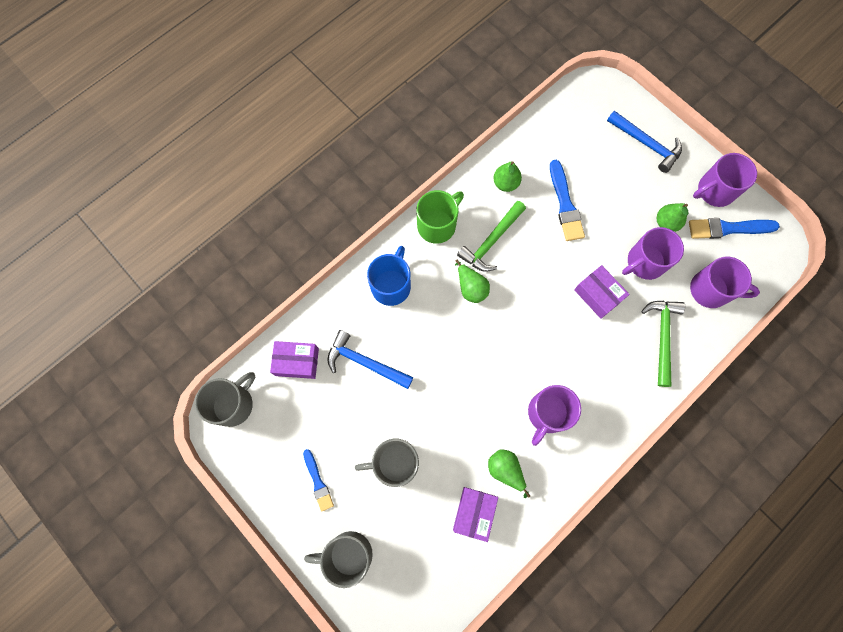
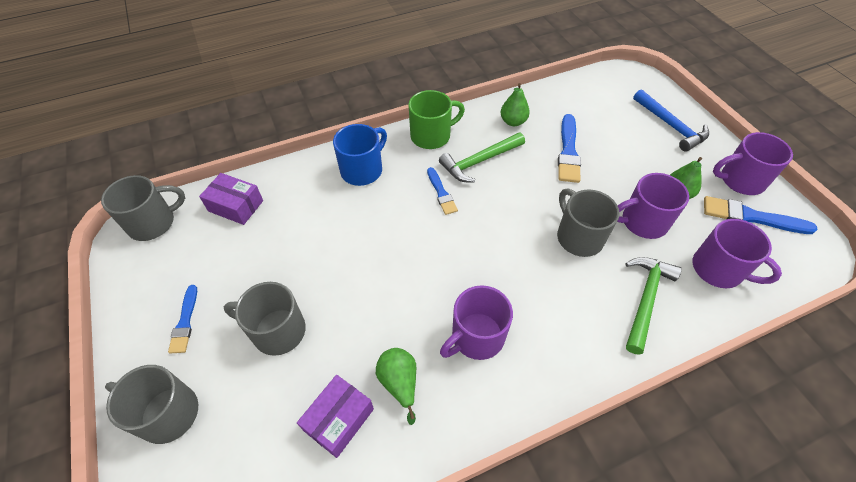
camera: 20 degrees right, 20 degrees down
blue hammer [327,330,413,389] -> none
green pear [455,259,490,303] -> blue brush [427,167,458,215]
purple box [574,265,630,319] -> grey mug [557,188,620,257]

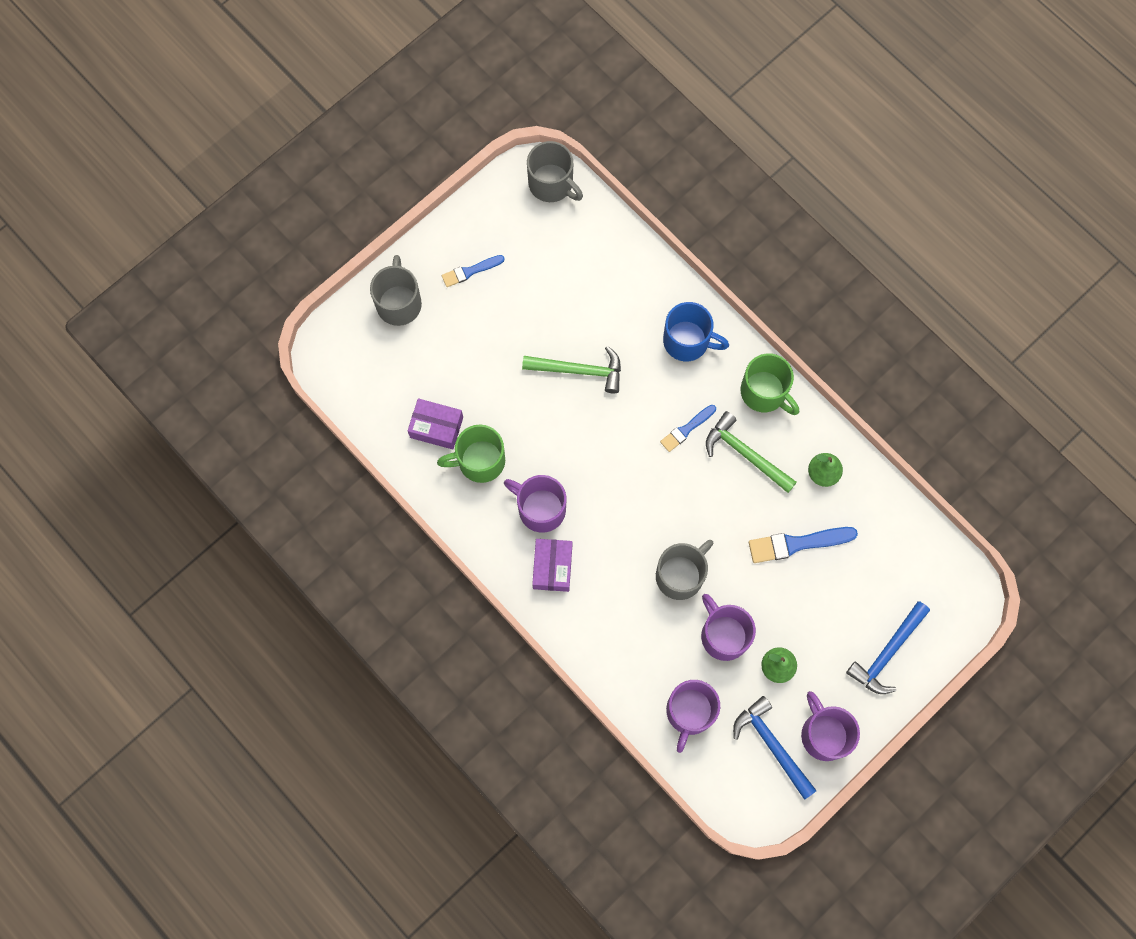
camera: 70 degrees right, 20 degrees up
purple box [199,173,263,225] -> purple box moved to [532,539,572,592]
grey mug [224,282,306,356] -> none
green pear [376,348,416,425] -> green mug [437,425,505,483]
green hammer [625,257,682,355] -> green hammer moved to [522,346,621,394]
blue brush [704,196,818,234] -> blue hammer [733,696,817,800]

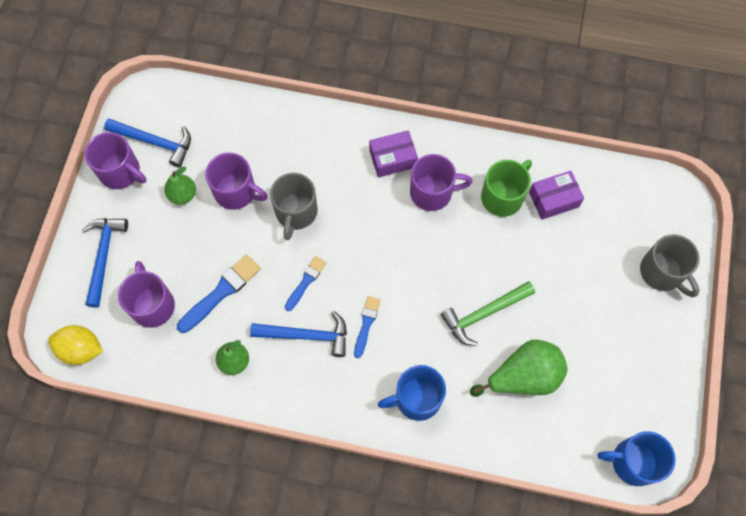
camera: 145 degrees right, 5 degrees down
blue brush [442,255,505,287] -> blue brush moved to [285,256,326,311]
grey mug [527,141,583,202] -> blue mug [597,431,676,486]
purple box [532,539,572,592] -> purple box turned 75 degrees counterclockwise [369,130,418,177]
purple mug [666,680,720,753] -> purple mug moved to [118,261,175,328]
green hammer [706,411,797,493] -> blue hammer [250,311,347,357]
green mug [741,353,799,415] -> none
none -> yellow lemon [48,325,103,365]
none -> green pear [470,340,567,397]

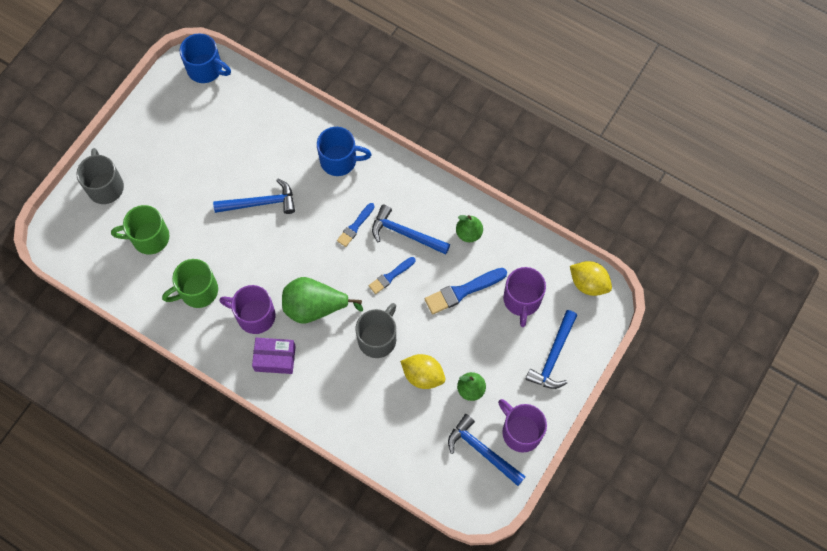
camera: 160 degrees left, 0 degrees up
purple mug [205,152,268,210] -> yellow lemon [400,354,445,389]
green hammer [441,281,535,346] -> blue hammer [213,179,295,214]
green pear [470,340,567,397] -> green pear moved to [282,277,363,324]
purple box [529,171,584,220] -> none
none -> green mug [111,205,170,254]

